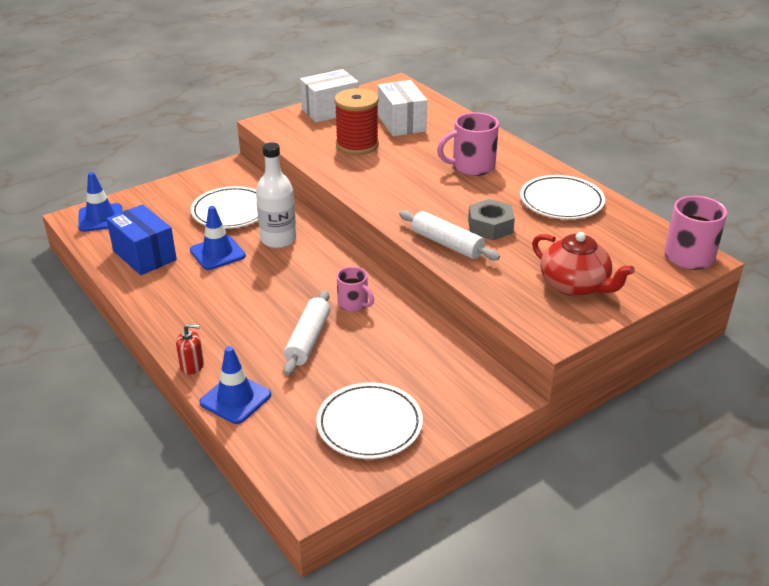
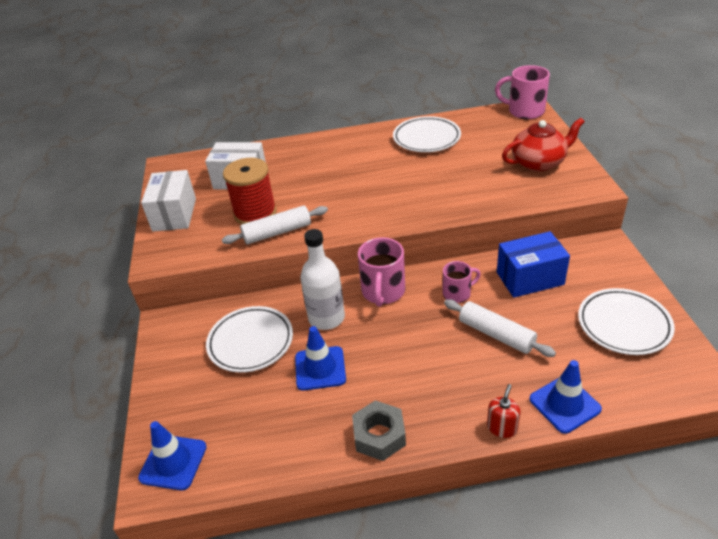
camera: 60 degrees left, 5 degrees up
blue box [106,204,177,275] -> blue box moved to [497,231,570,298]
white rolling pin [399,210,500,260] -> white rolling pin moved to [222,205,328,244]
pink mug [437,112,499,176] -> pink mug moved to [358,237,405,307]
grey nut [468,199,515,240] -> grey nut moved to [352,400,406,461]

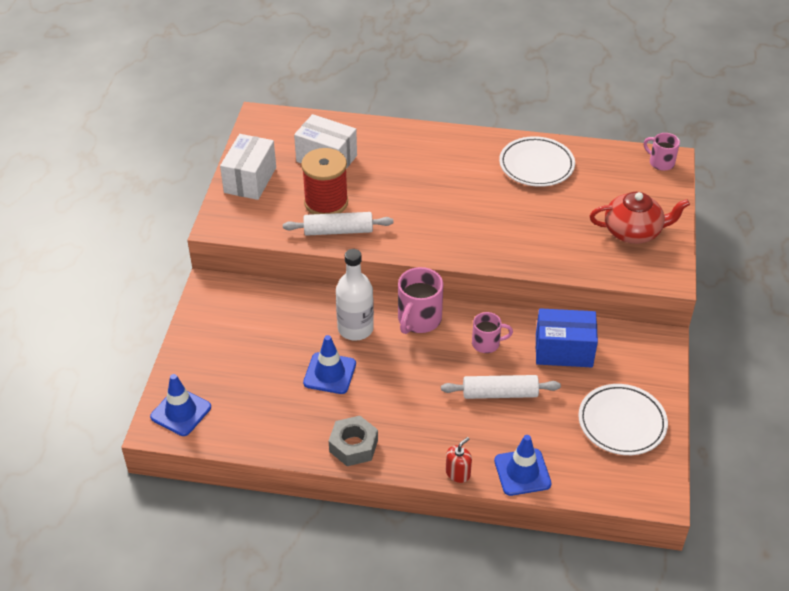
camera: 15 degrees right, 5 degrees up
white plate [206,306,293,373] -> none
white rolling pin [444,299,556,357] -> white rolling pin turned 60 degrees counterclockwise [441,375,561,399]
pink mug [495,65,550,119] -> pink mug [644,133,680,171], size x0.62

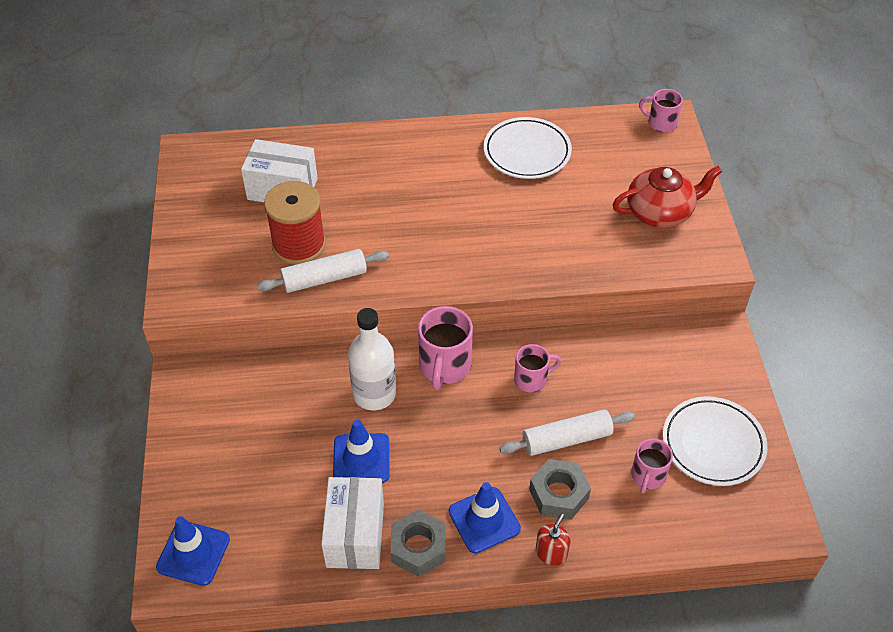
camera: 15 degrees left, 5 degrees up
white box [220,134,276,200] -> white box moved to [321,477,384,569]
blue traffic cone [494,435,551,496] -> blue traffic cone moved to [449,482,521,553]
blue box [536,308,598,367] -> none
none -> grey nut [529,459,591,520]
none -> pink mug [631,438,673,494]

